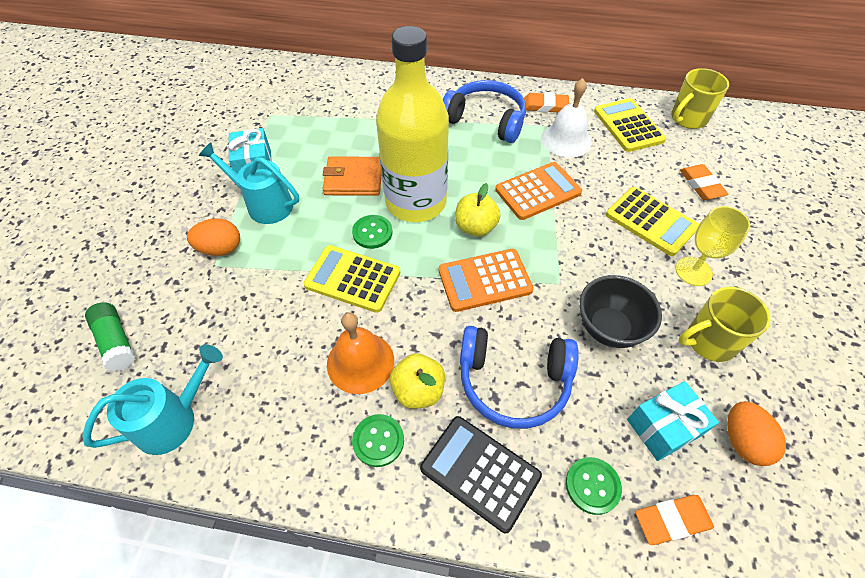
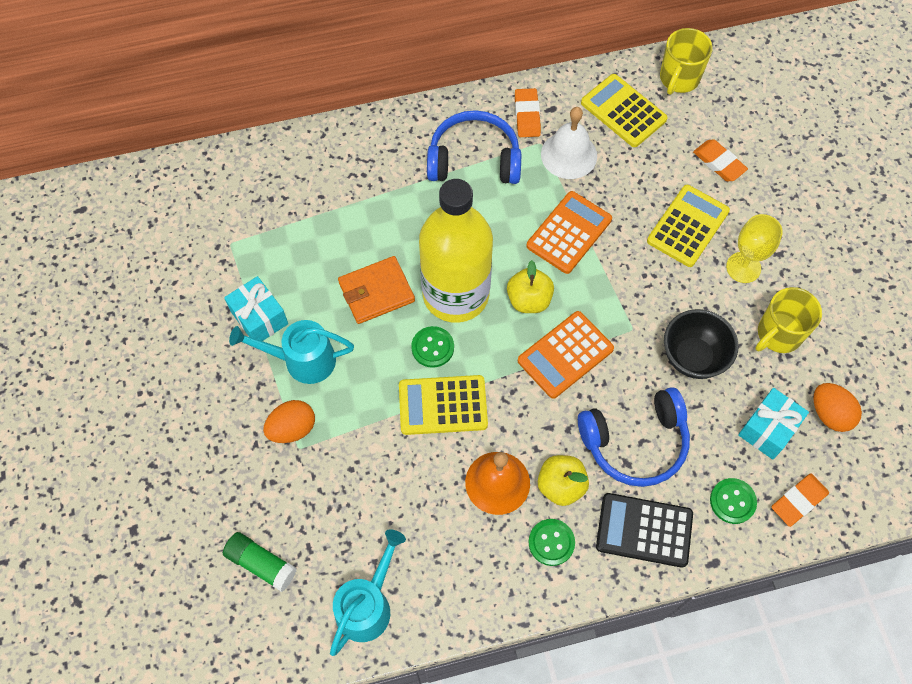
camera: 25 degrees left, 10 degrees up
orange eraser [524,93,569,113] -> orange eraser turned 75 degrees counterclockwise [515,88,541,137]
yellow calculator [606,187,699,256] -> yellow calculator turned 75 degrees counterclockwise [647,185,730,267]

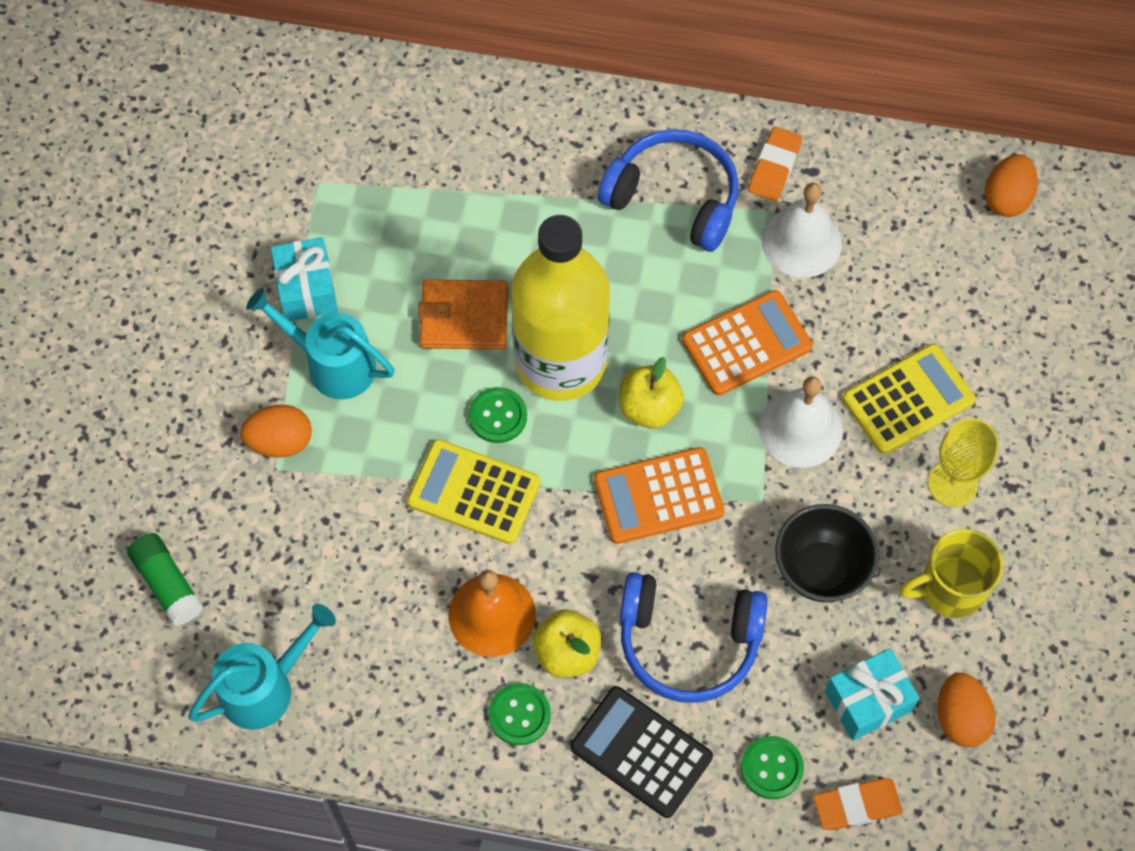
camera: 25 degrees right, 0 degrees up
yellow calculator [581,74,668,147] -> none
yellow mug [660,28,713,95] -> orange egg [985,154,1038,217]
orange eraser [693,140,748,181] -> none
none -> white bell [759,376,843,468]

